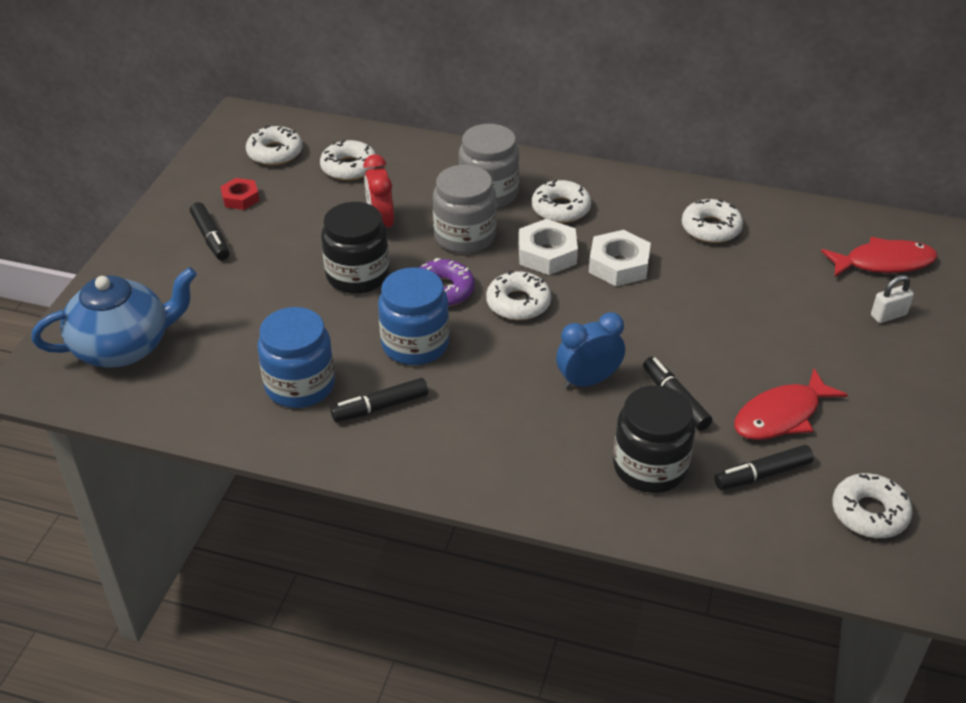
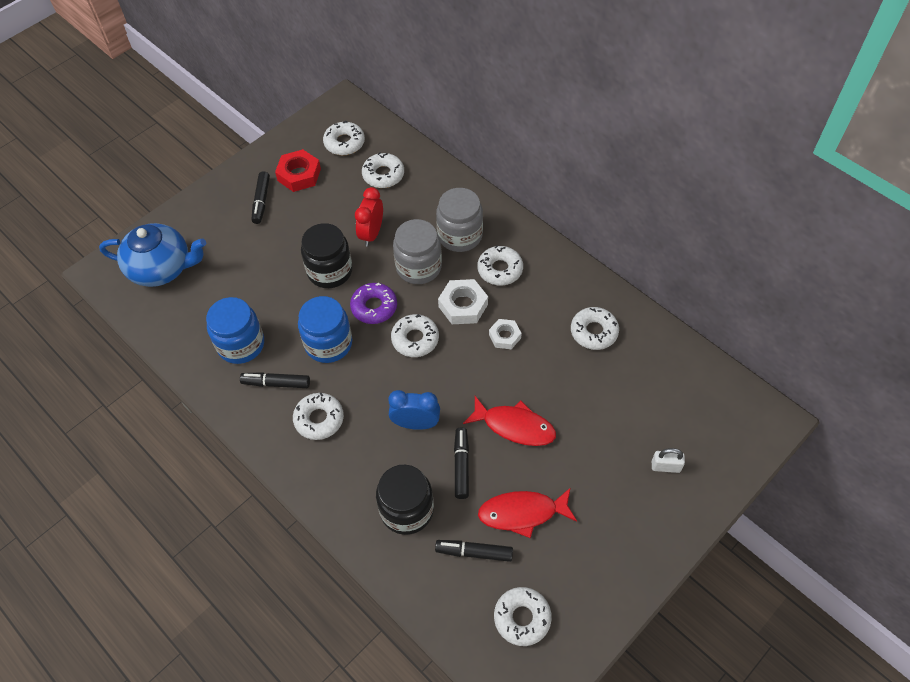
camera: 30 degrees right, 15 degrees up
red nut [220,178,260,210] -> red nut [275,149,321,192], size x1.56
white nut [589,230,651,286] -> white nut [489,319,522,349], size x0.64
red fish [821,237,938,277] -> red fish moved to [463,396,556,446]
none -> white donut [293,393,344,440]

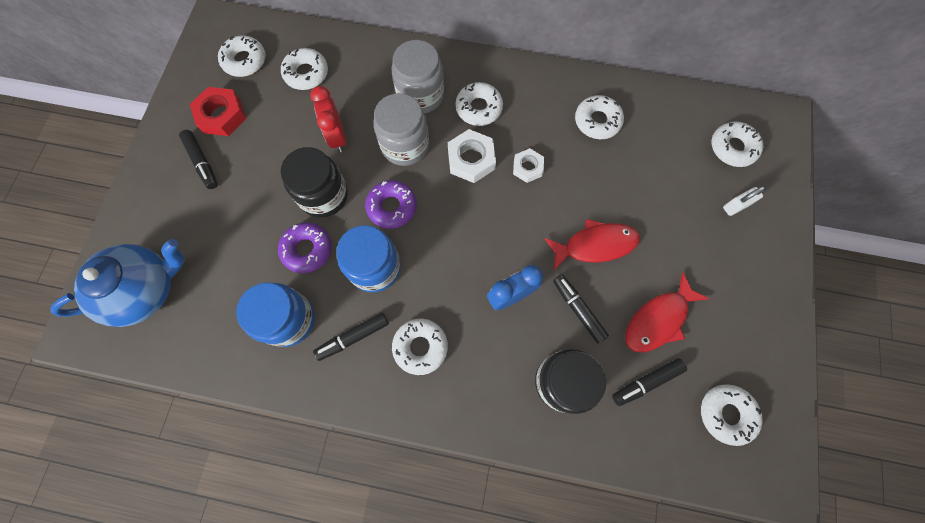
camera: 35 degrees left, 15 degrees up
white donut [391,314,439,357] -> white donut moved to [712,122,763,167]
none -> purple donut [278,222,332,273]

